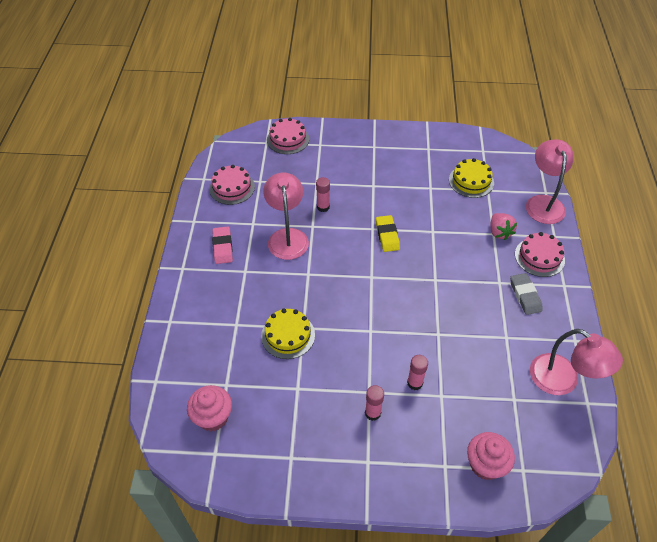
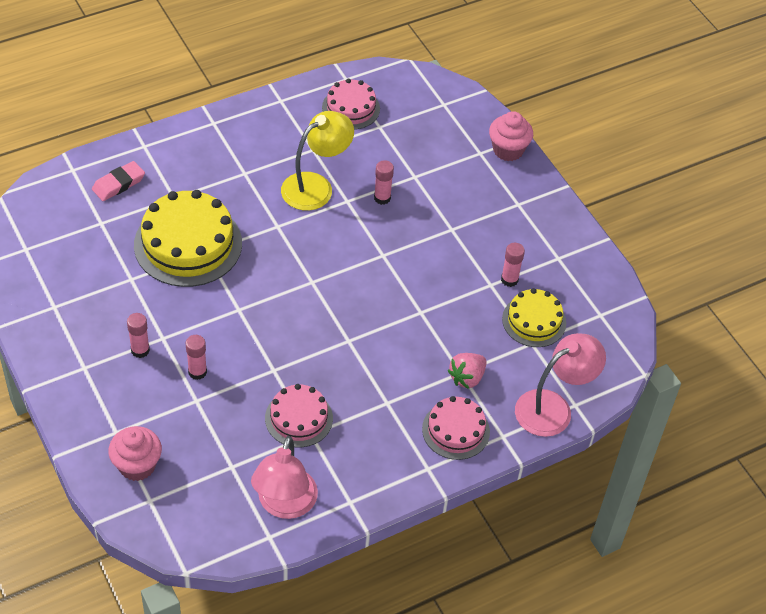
camera: 55 degrees right, 0 degrees up
pink cupcake [187,385,232,431] -> pink cupcake moved to [489,111,533,161]
pink eraser [212,227,233,264] -> pink eraser moved to [92,161,145,201]
yellow cake [261,308,315,359] -> yellow cake [134,190,242,287], size x1.71
pink lamp [263,173,309,260] -> yellow lamp [281,111,354,211]
pink cake [267,118,309,154] -> pink cake moved to [265,384,333,447]
yellow eraser [376,215,400,252] -> none
grey eraser [510,273,543,315] -> none
none -> pink glue stick [501,243,525,287]

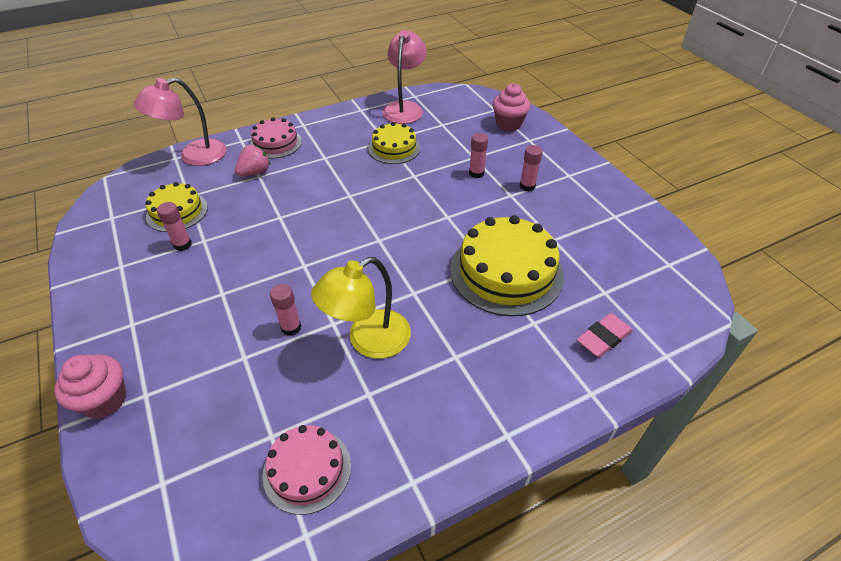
camera: 175 degrees left, 5 degrees down
pink cake [265,384,333,447] -> yellow cake [368,122,420,164]

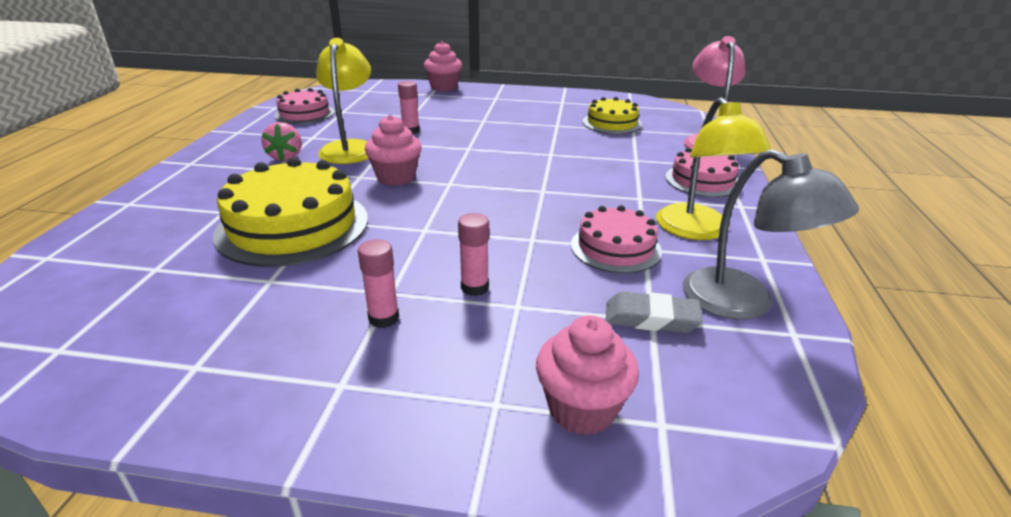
camera: 125 degrees right, 15 degrees down
pink glue stick [157,202,192,251] -> none
pink strawberry [235,145,270,176] -> pink strawberry moved to [261,122,302,161]
yellow cake [368,122,420,164] -> pink cake [571,205,662,273]
pink lamp [382,30,427,124] -> grey lamp [683,149,859,320]
pink eraser [577,313,633,357] -> none
none -> pink cupcake [365,115,422,186]
none -> grey eraser [606,291,703,333]
none -> yellow lamp [656,97,771,240]

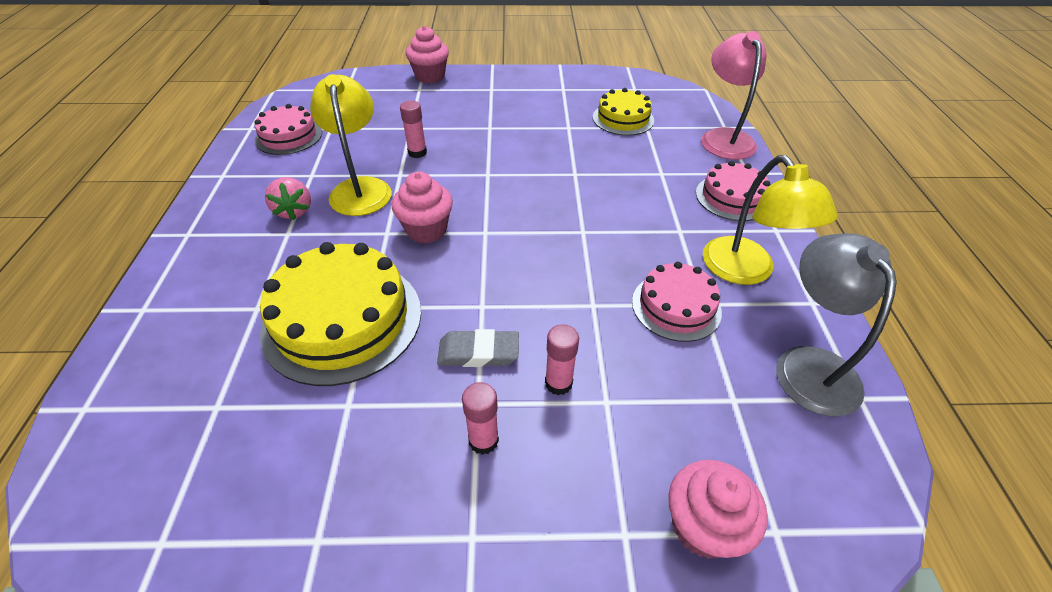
camera: 10 degrees left, 15 degrees up
grey eraser [606,291,703,333] -> grey eraser moved to [437,329,519,367]
grey lamp [683,149,859,320] -> grey lamp turned 135 degrees counterclockwise [776,233,897,416]

